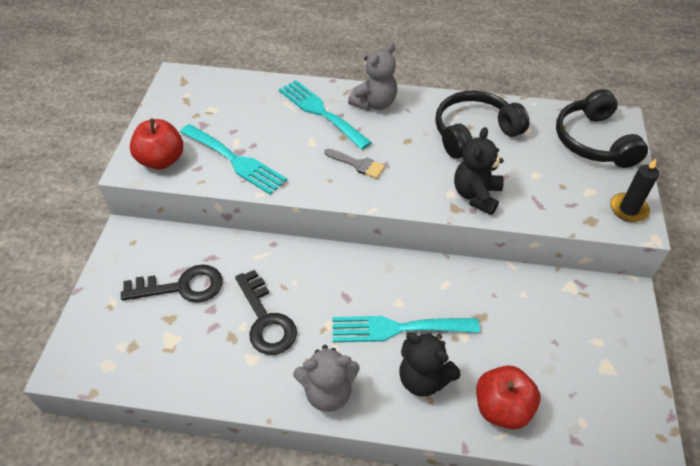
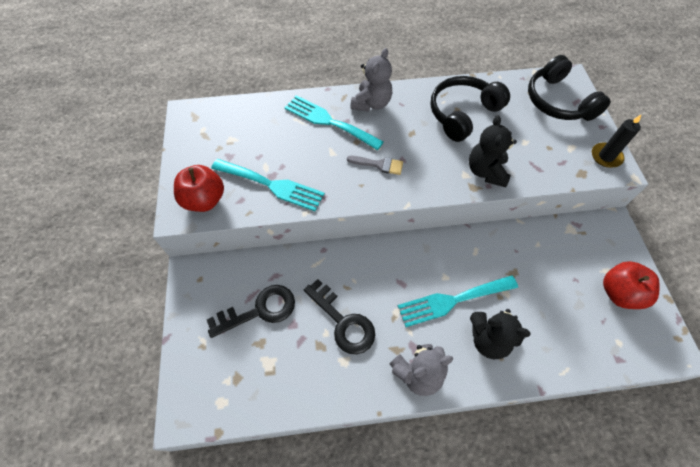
camera: 15 degrees left, 10 degrees up
red apple [476,365,540,429] -> red apple moved to [603,261,660,309]

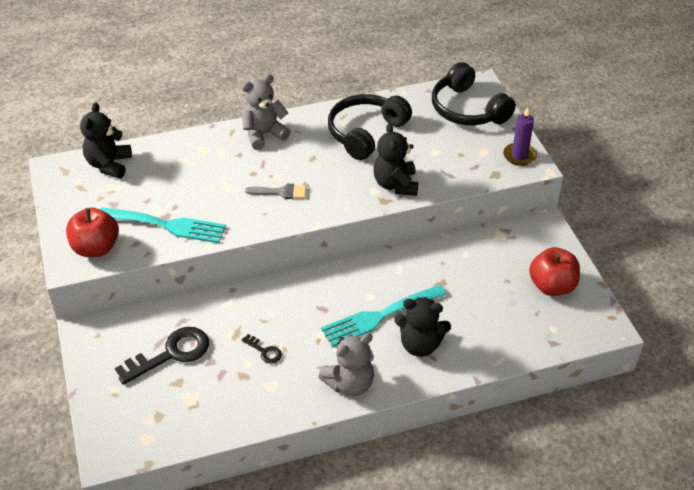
camera: 10 degrees left, 15 degrees down
turquoise fork [284,95,384,150] -> none
black key [304,279,375,354] -> black key [241,334,282,364], size x0.48
grey teddy bear [351,48,392,112] -> grey teddy bear turned 135 degrees counterclockwise [242,74,291,150]
black candle [592,114,642,168] -> purple candle [503,107,537,166]
none -> black teddy bear [80,102,132,178]

